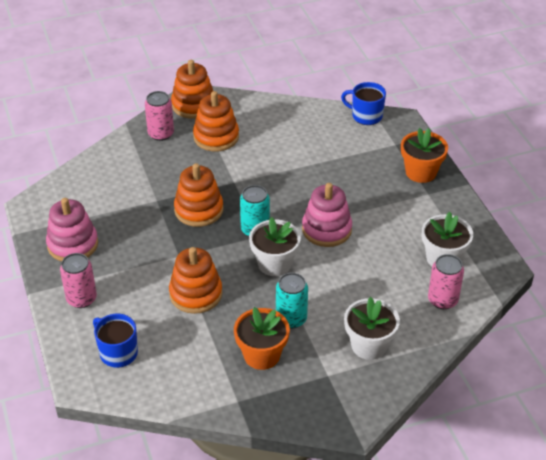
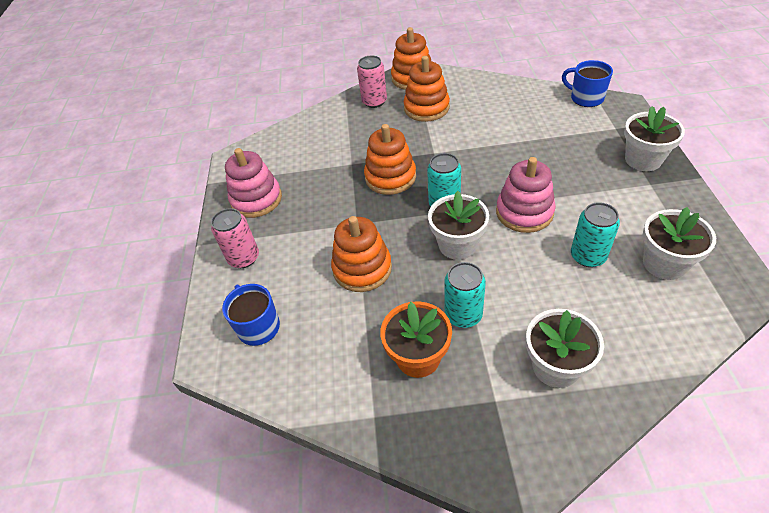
camera: 20 degrees right, 5 degrees up
orange flower pot [401,128,448,183] -> white flower pot [624,106,685,171]
pink can [428,254,464,309] -> none
none -> turquoise can [571,202,620,267]

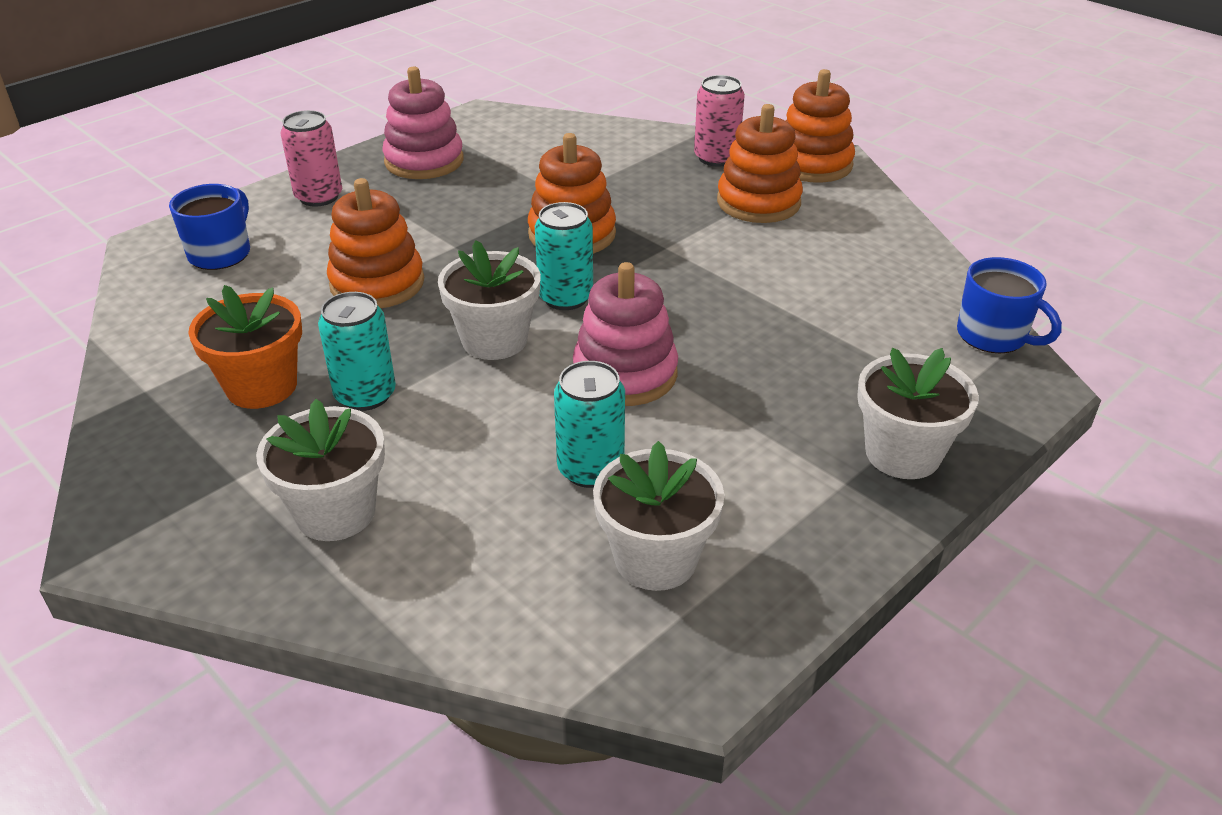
camera: 45 degrees right, 10 degrees down
blue mug [562,60,613,107] -> blue mug turned 135 degrees clockwise [957,257,1062,353]

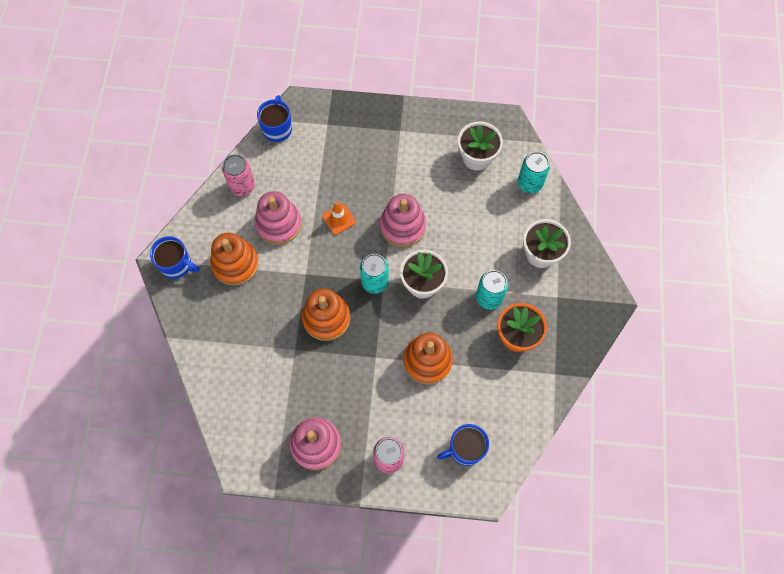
camera: 130 degrees left, 30 degrees up
turquoise can [554,361,625,488] -> turquoise can moved to [518,152,550,193]
pink can [694,75,745,167] -> pink can moved to [222,154,255,196]
orange stacking toy [785,69,855,183] -> blue mug [150,236,199,279]
white flower pot [857,348,979,479] -> none
none -> pink stacking toy [255,191,302,245]
none -> orange traffic cone [322,202,356,235]

